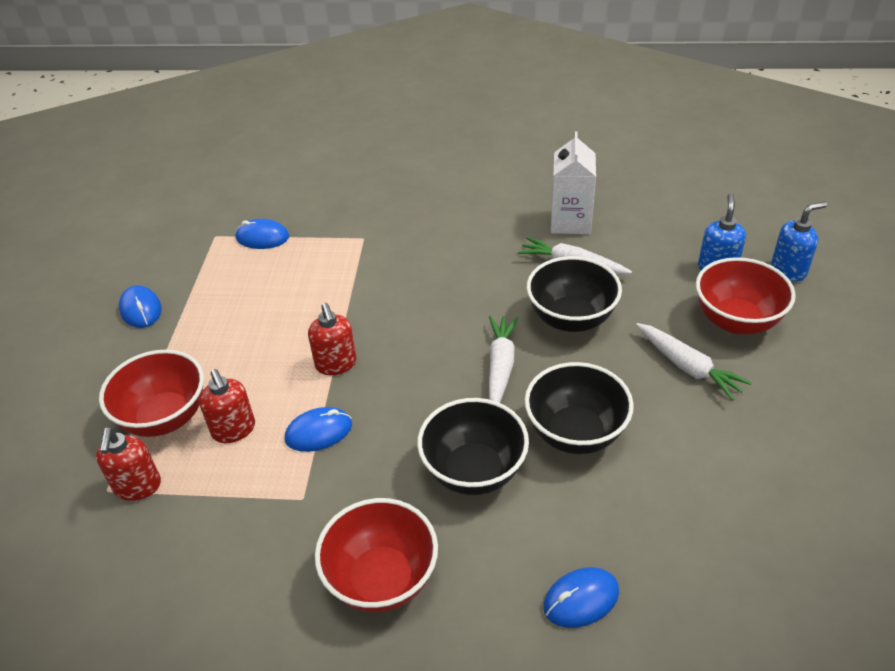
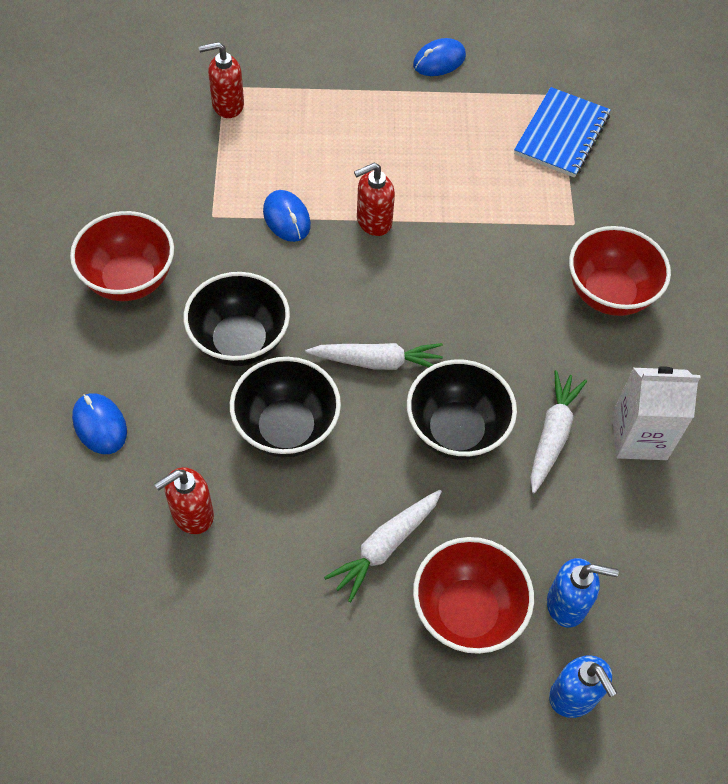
camera: 80 degrees right, 15 degrees up
red bowl [99,350,204,437] -> red bowl moved to [569,226,671,316]
red soap dispenser [199,369,255,443] -> red soap dispenser moved to [154,467,214,534]
blue mouse [235,219,289,249] -> blue notebook [514,87,611,178]

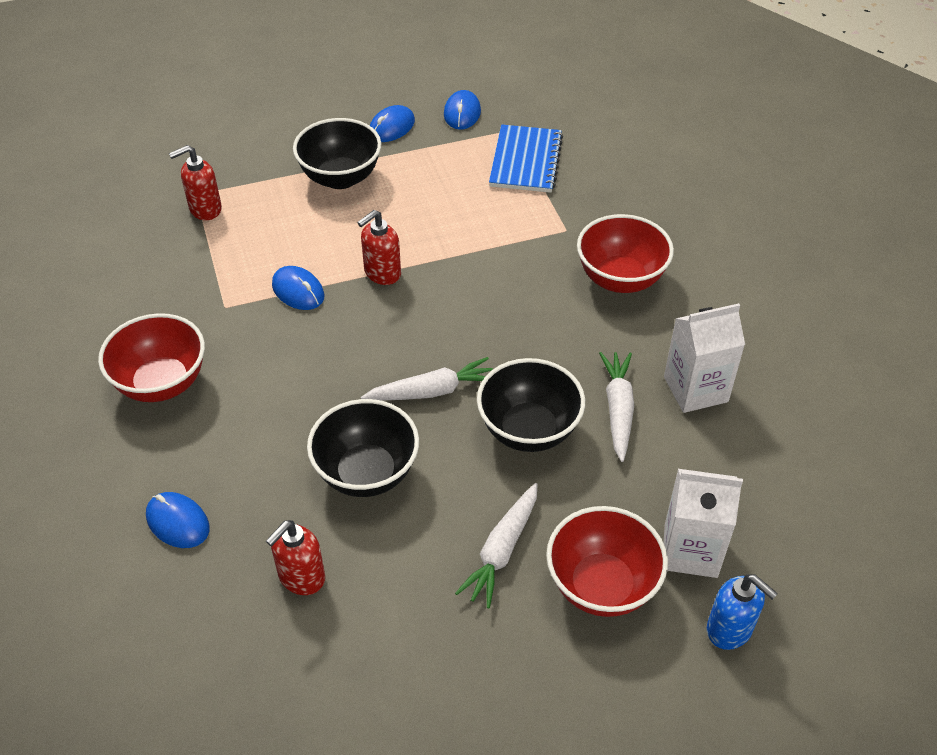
camera: 15 degrees left, 10 degrees down
black bowl [184,272,290,366] -> black bowl moved to [293,118,381,189]
blue soap dispenser [547,558,619,628] -> white carton [663,469,743,578]
none -> blue mouse [444,90,481,130]

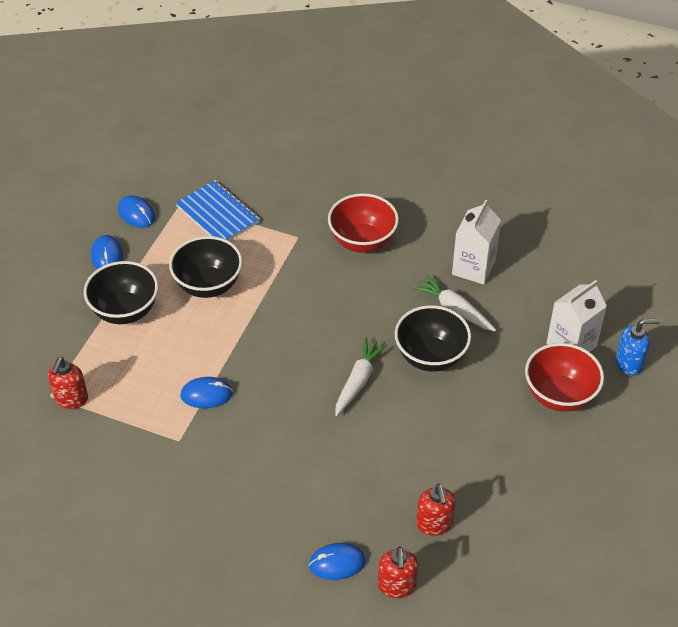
camera: 50 degrees left, 0 degrees up
red bowl [98,313,205,402] -> none
black bowl [307,399,419,497] -> black bowl moved to [169,236,242,298]
red soap dispenser [357,210,401,285] -> red soap dispenser moved to [378,546,418,598]
white carrot [455,483,538,608] -> none

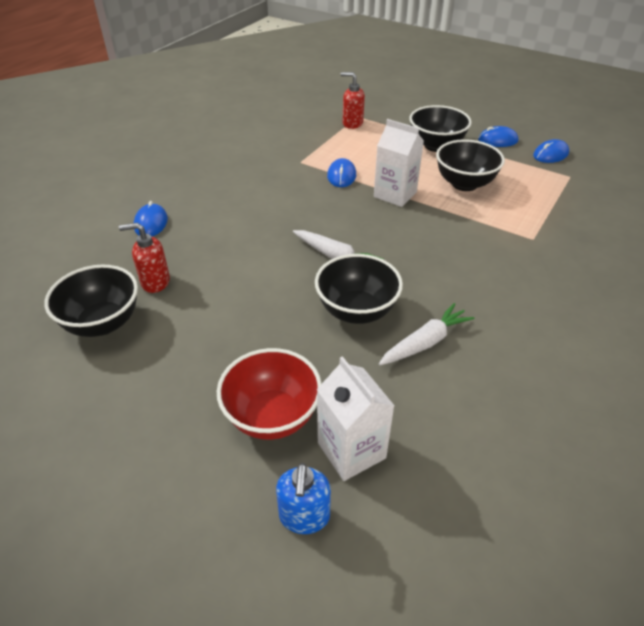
camera: 100 degrees right, 5 degrees down
blue notebook [176,180,260,241] -> none
red bowl [328,193,399,253] -> none
red soap dispenser [378,546,418,598] -> none
white carton [452,200,501,285] -> white carton moved to [374,119,424,207]
none -> black bowl [44,265,138,337]

